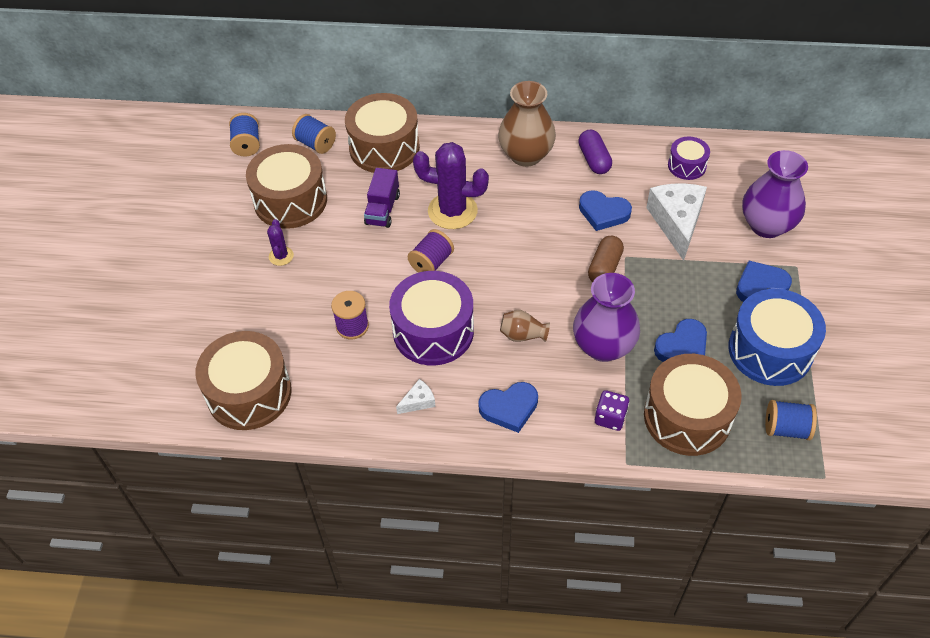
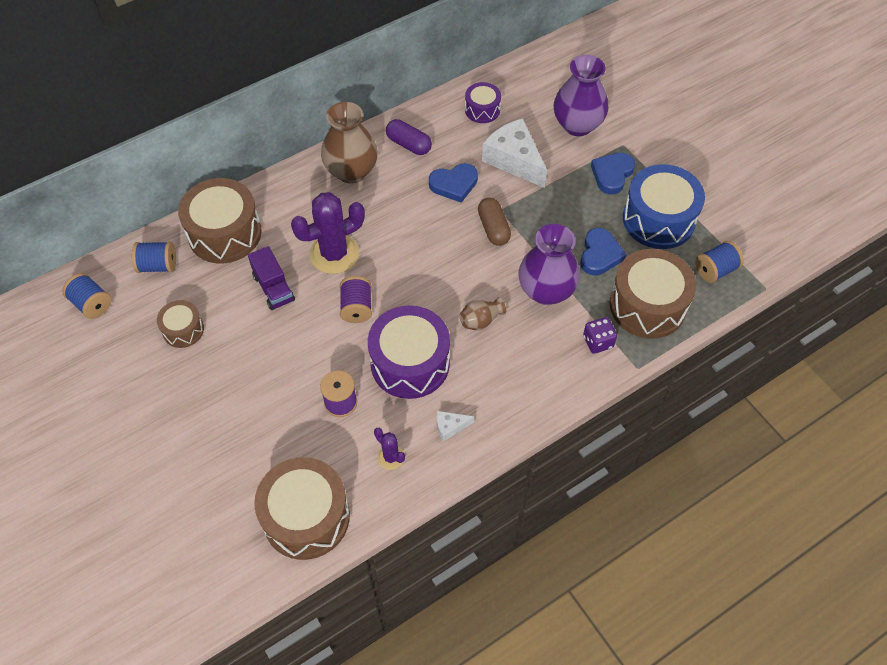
camera: 40 degrees left, 5 degrees up
brown drum [246,144,327,229] -> brown drum [157,300,204,348], size x0.53
purple cactus [267,219,294,266] -> purple cactus moved to [374,428,405,470]
white cheese [396,379,435,414] -> white cheese turned 120 degrees counterclockwise [437,411,474,442]
blue heart [478,382,538,433] -> none

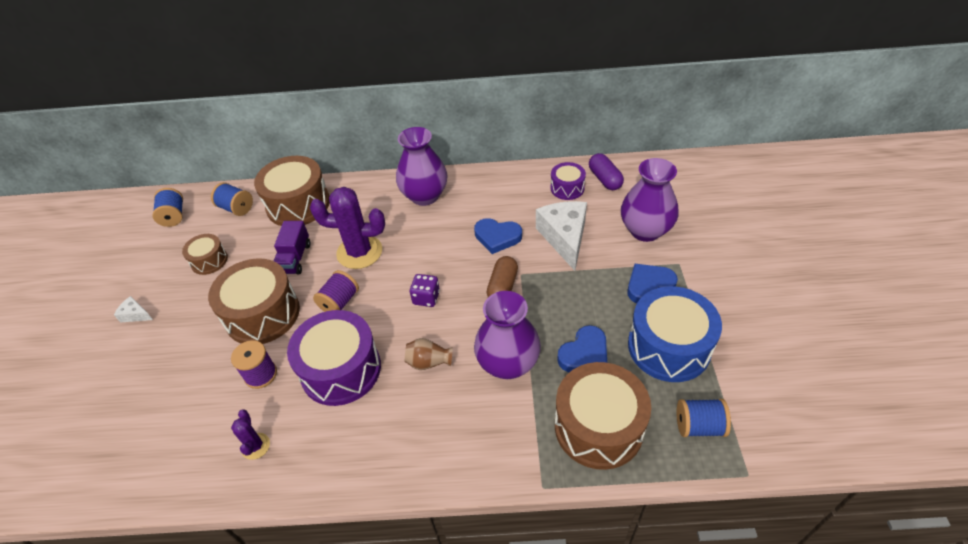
camera: 35 degrees right, 10 degrees down
brown drum [254,457,350,560] -> brown drum moved to [208,258,300,344]
brown vase [321,102,378,183] -> purple vase [396,127,448,206]
purple capsule [386,119,432,155] -> purple capsule moved to [589,153,624,190]
white cheese [437,411,474,442] -> white cheese moved to [114,296,153,323]
purple dice [583,317,617,354] -> purple dice moved to [410,274,440,307]

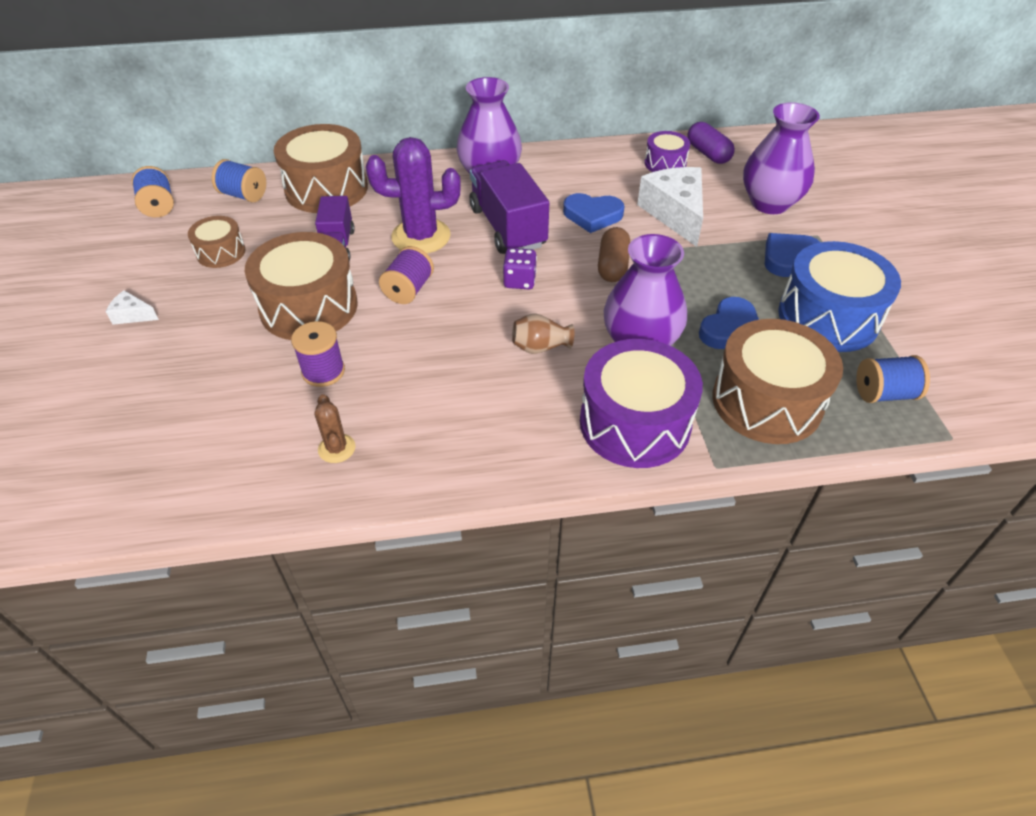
camera: 10 degrees left, 0 degrees up
purple cactus [231,409,270,460] -> brown cactus [314,394,356,463]
purple drum [287,310,381,406] -> purple drum moved to [580,339,703,468]
none -> purple truck [469,160,549,254]

